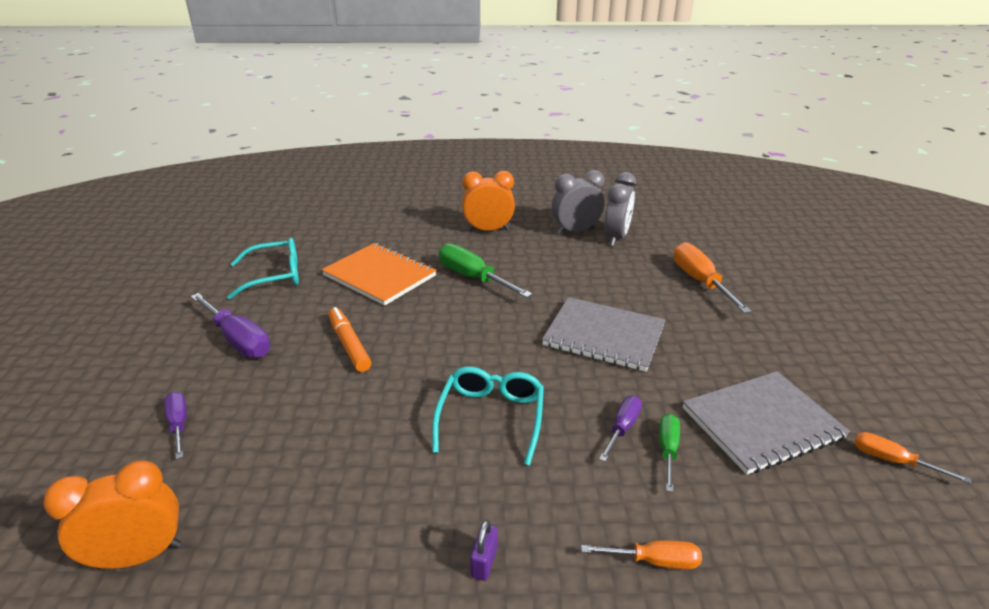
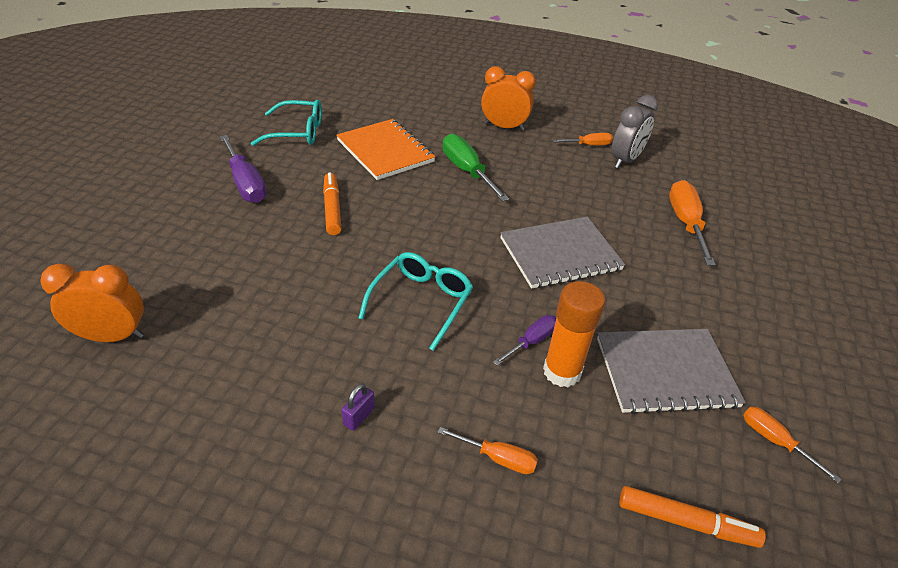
camera: 15 degrees right, 10 degrees up
purple screwdriver [164,392,187,459] -> none
grey notebook [542,297,666,372] -> grey notebook turned 60 degrees counterclockwise [500,217,625,289]
grey clock [552,170,605,234] -> orange screwdriver [553,133,613,145]
green screwdriver [659,413,680,492] -> orange glue stick [543,281,605,387]
none -> orange marker [619,486,766,548]

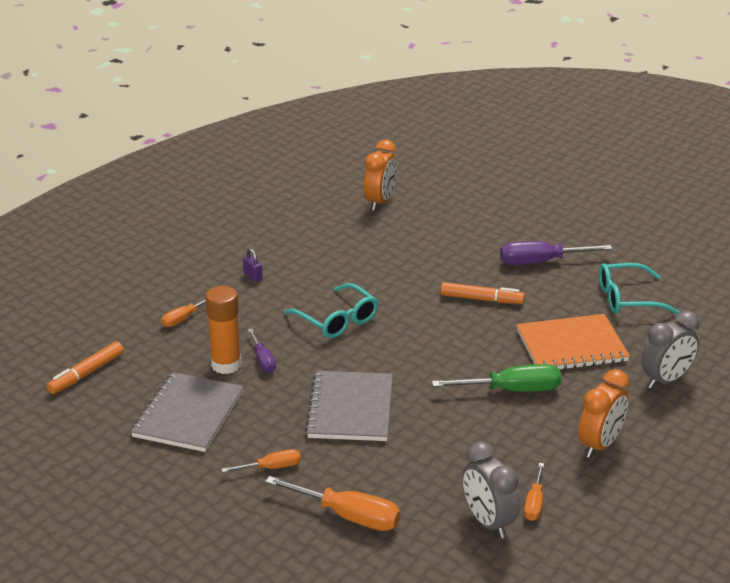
camera: 115 degrees right, 10 degrees down
turquoise glasses [251,100,322,146] -> turquoise glasses turned 60 degrees clockwise [599,263,679,314]
orange screwdriver [743,406,841,483] -> orange screwdriver moved to [222,449,301,472]
none -> grey clock [641,311,700,389]

